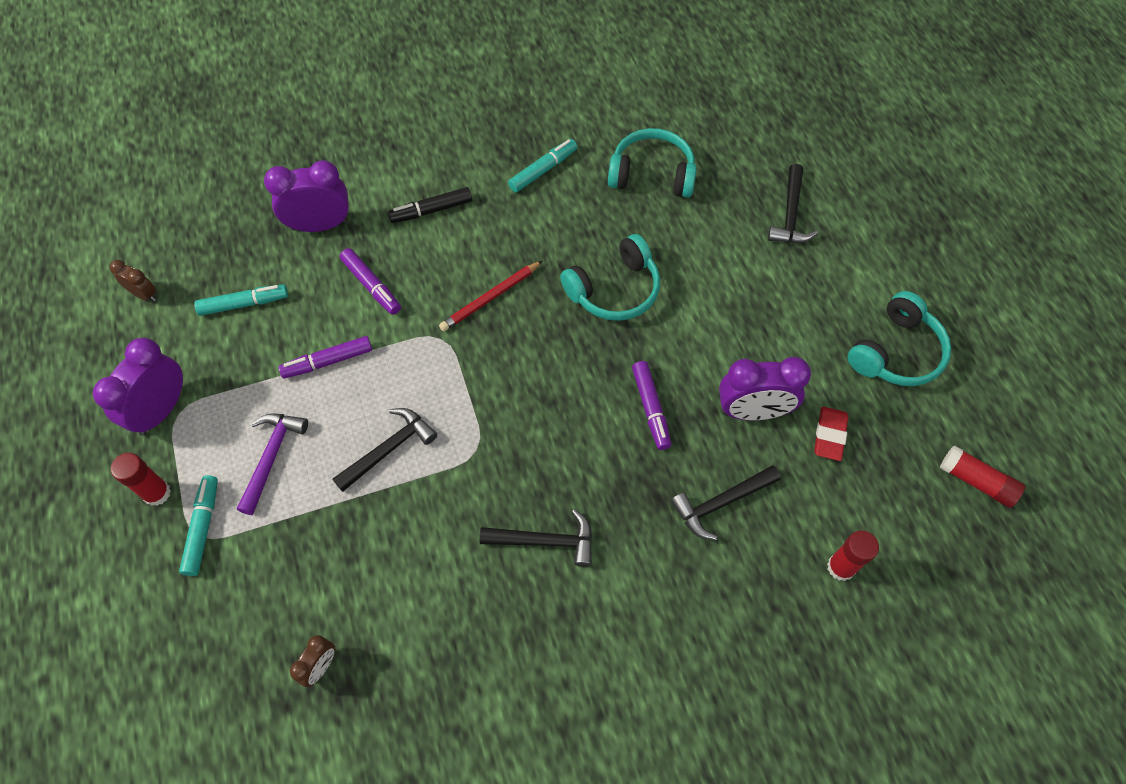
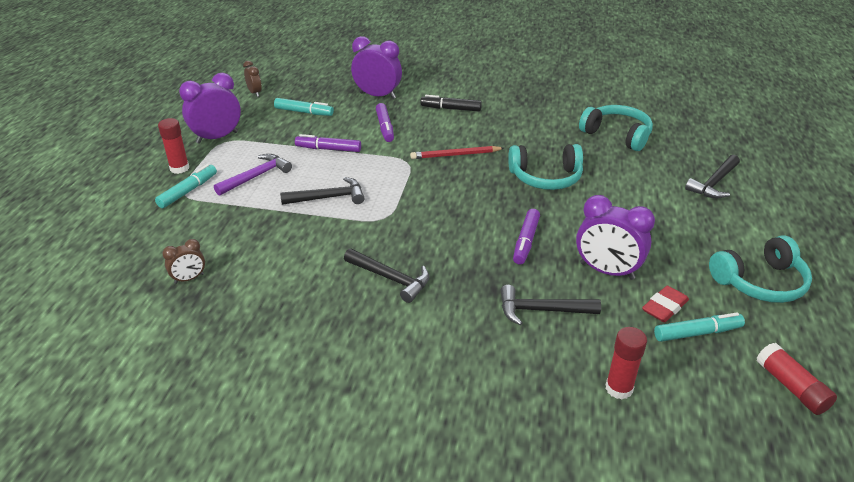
camera: 30 degrees right, 25 degrees down
turquoise marker [508,139,577,193] -> turquoise marker moved to [654,312,745,342]

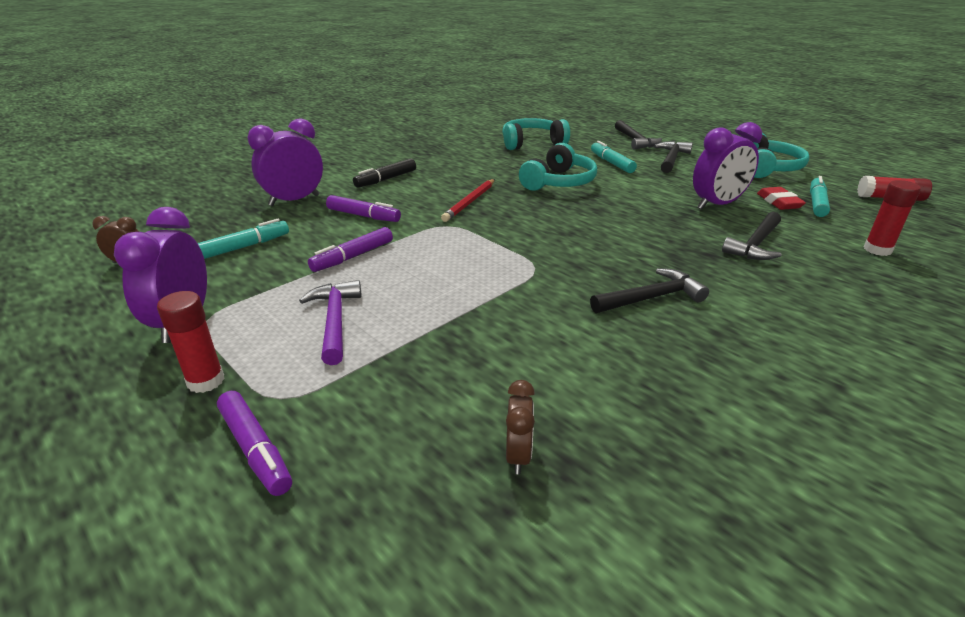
camera: 55 degrees left, 5 degrees down
turquoise marker [155,164,217,208] -> turquoise marker moved to [591,141,637,173]
black hammer [280,177,364,205] -> black hammer moved to [654,141,693,173]
purple marker [513,209,540,265] -> purple marker moved to [217,391,292,496]

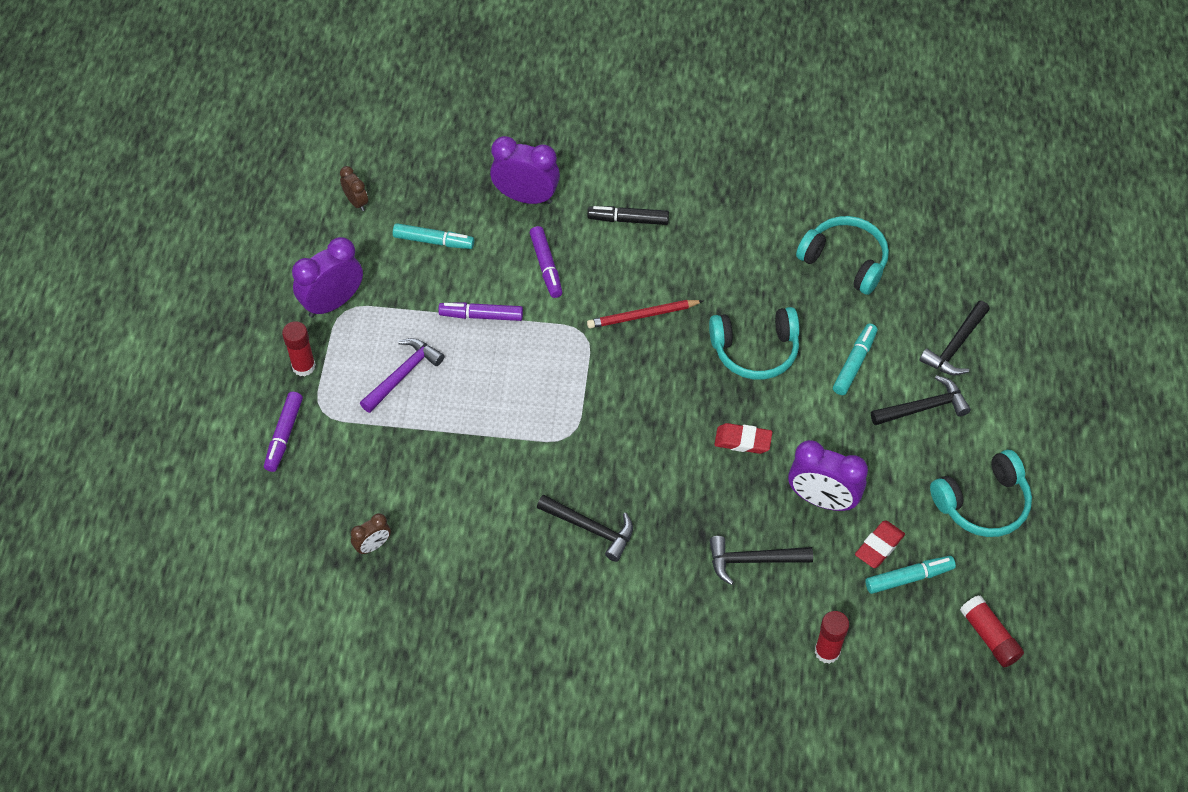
camera: 50 degrees right, 25 degrees up
none -> red eraser [714,423,772,454]

